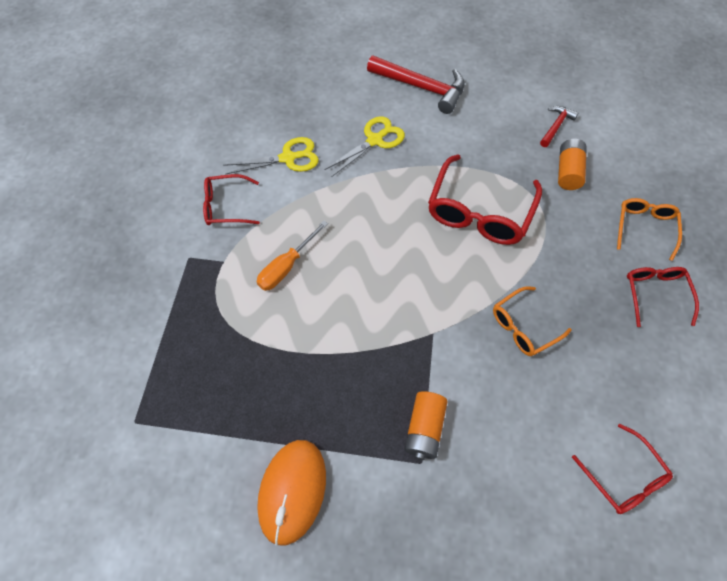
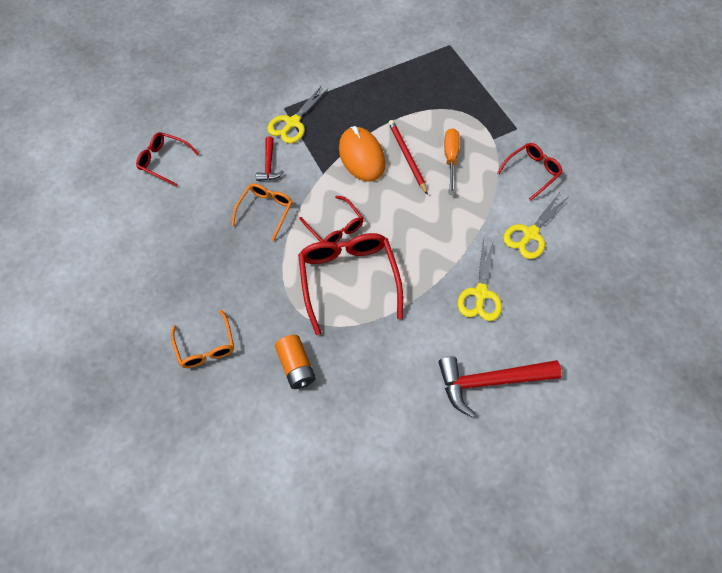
camera: 145 degrees right, 0 degrees up
orange mouse [257,440,326,546] -> orange mouse moved to [339,126,385,182]
orange battery [404,391,448,460] -> yellow scissors [267,86,329,144]
red hammer [540,106,579,147] -> red hammer moved to [256,136,284,181]
red glasses [627,267,699,327] -> red glasses moved to [300,195,364,243]
none -> red pencil [388,120,428,195]

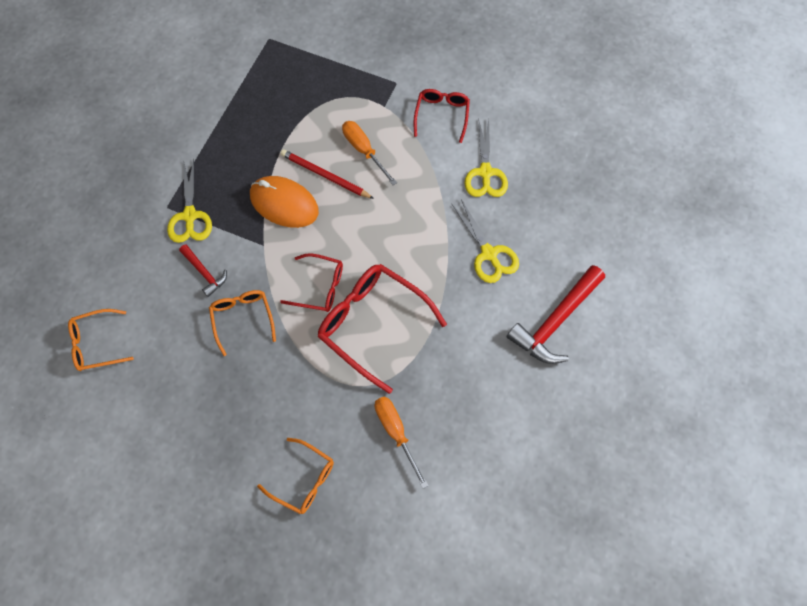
camera: 40 degrees left, 5 degrees up
red glasses [136,132,199,186] -> orange glasses [68,309,134,371]
orange battery [275,335,316,389] -> orange screwdriver [375,396,428,489]

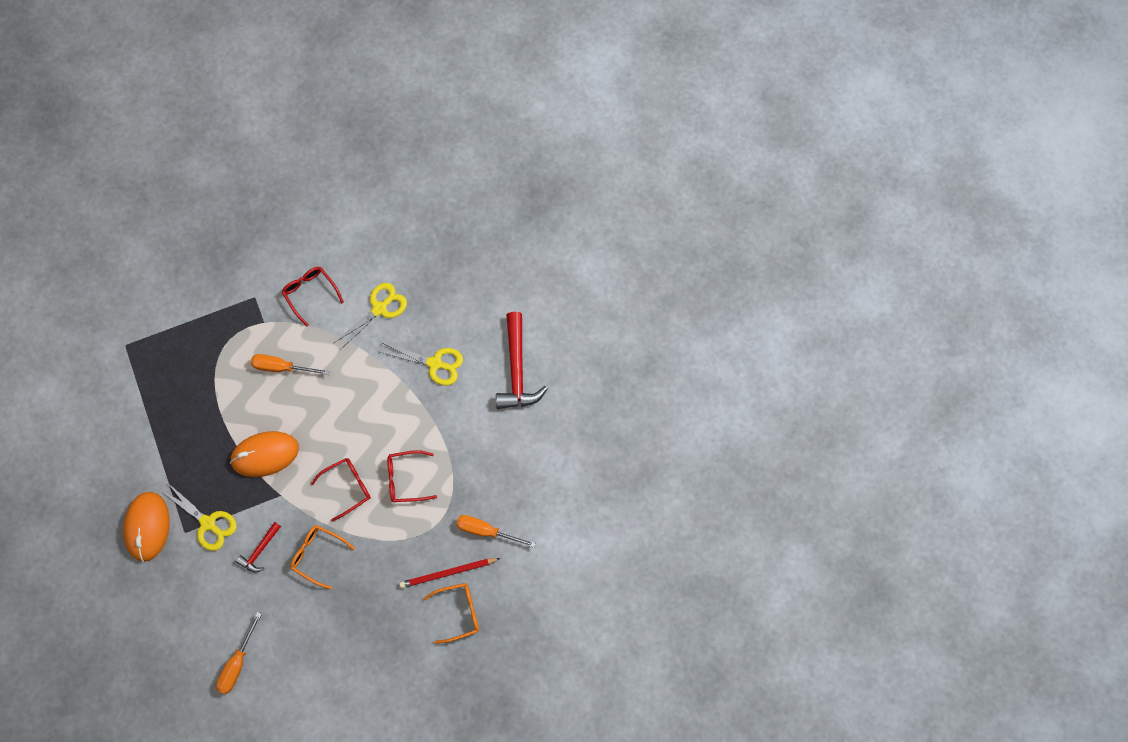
camera: 45 degrees left, 5 degrees up
orange glasses [68,309,134,371] -> orange screwdriver [216,612,262,694]
red hammer [179,244,227,297] -> red hammer turned 120 degrees clockwise [236,522,281,572]
red pencil [281,149,374,199] -> red pencil moved to [399,558,501,588]
red glasses [317,264,447,394] -> red glasses [387,450,437,502], size x0.58
yellow scissors [464,118,508,197] -> yellow scissors turned 90 degrees counterclockwise [334,283,407,350]
none -> orange mouse [123,492,170,562]

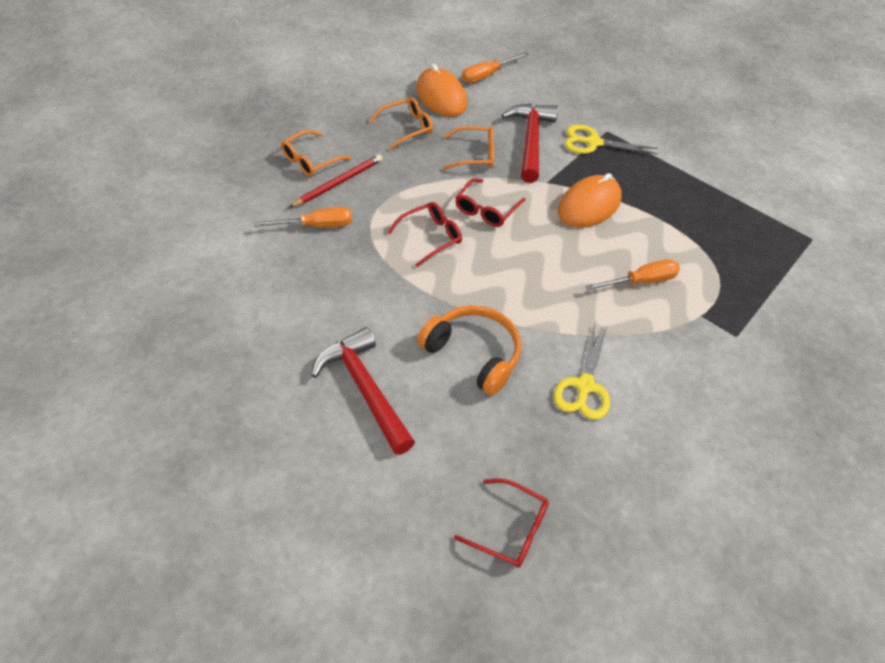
camera: 150 degrees right, 20 degrees down
orange mouse [123,492,170,562] -> orange mouse moved to [417,64,468,117]
orange screwdriver [216,612,262,694] -> orange screwdriver turned 120 degrees counterclockwise [462,52,529,83]
red hammer [236,522,281,572] -> red hammer [501,103,558,183], size x1.90
red glasses [282,267,344,326] -> red glasses moved to [454,479,549,568]
yellow scissors [380,343,463,386] -> orange headphones [417,305,521,396]
none -> orange glasses [370,97,433,150]

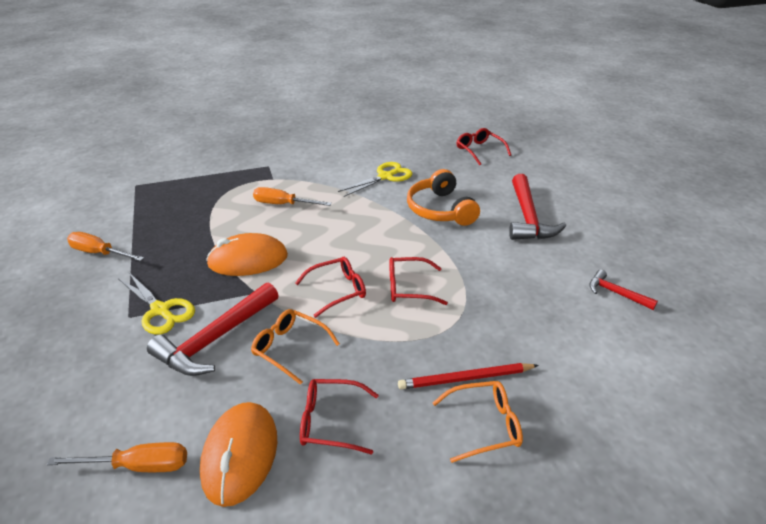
camera: 145 degrees left, 15 degrees down
orange screwdriver [254,207,352,228] -> orange screwdriver moved to [67,232,144,261]
orange glasses [370,97,433,150] -> red glasses [300,379,379,454]
none -> red hammer [589,270,658,310]

